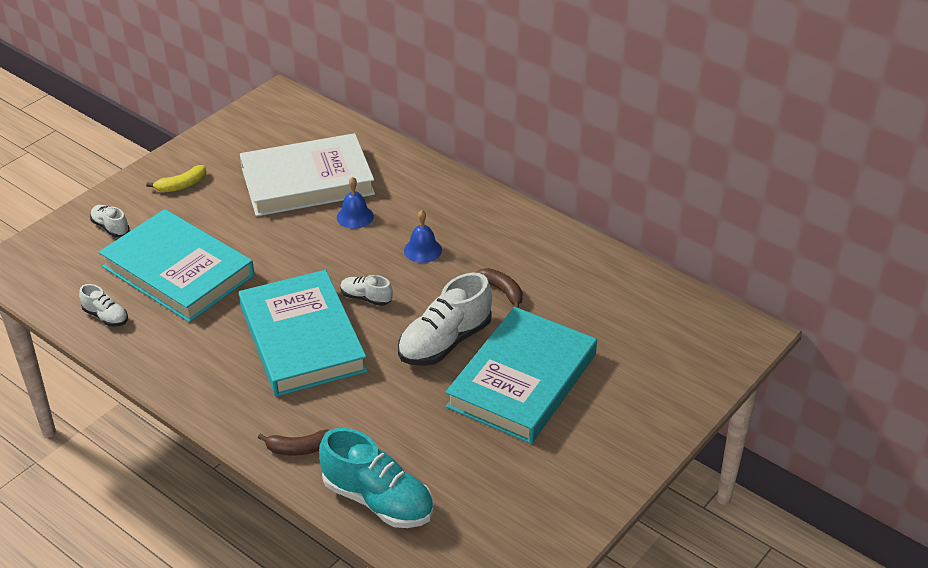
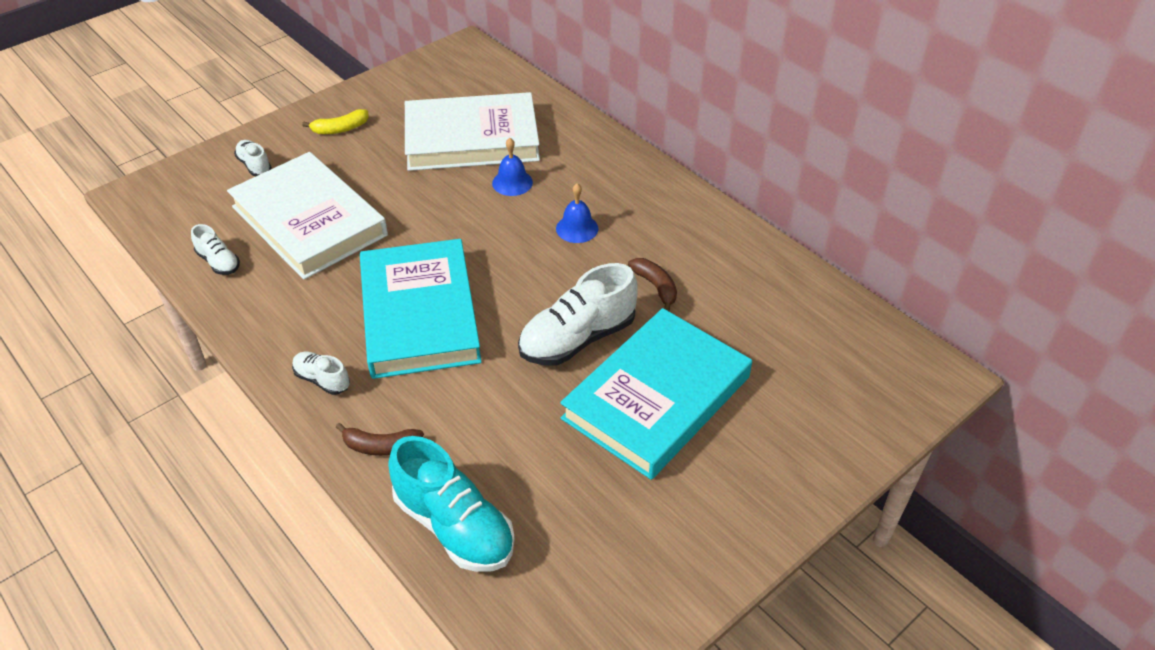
camera: 10 degrees right, 5 degrees up
turquoise book [99,209,254,322] -> white book [227,152,388,280]
white shoe [340,275,393,306] -> white shoe moved to [292,352,350,395]

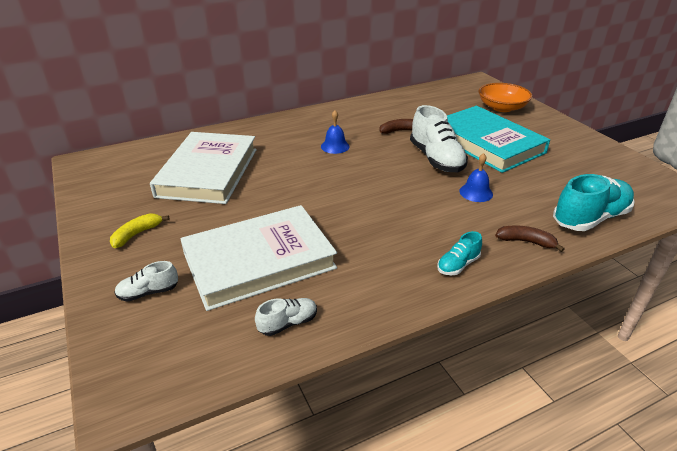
camera: 75 degrees left, 10 degrees down
white shoe [292,352,350,395] -> turquoise shoe [437,231,482,275]
yellow banana [302,109,369,134] -> yellow banana turned 135 degrees counterclockwise [110,213,170,248]
brown banana [336,423,424,456] -> brown banana turned 90 degrees counterclockwise [495,226,565,252]
turquoise book [360,239,482,379] -> none
blue bell [492,138,533,196] -> blue bell moved to [459,153,493,202]
none -> orange bowl [479,83,532,112]

